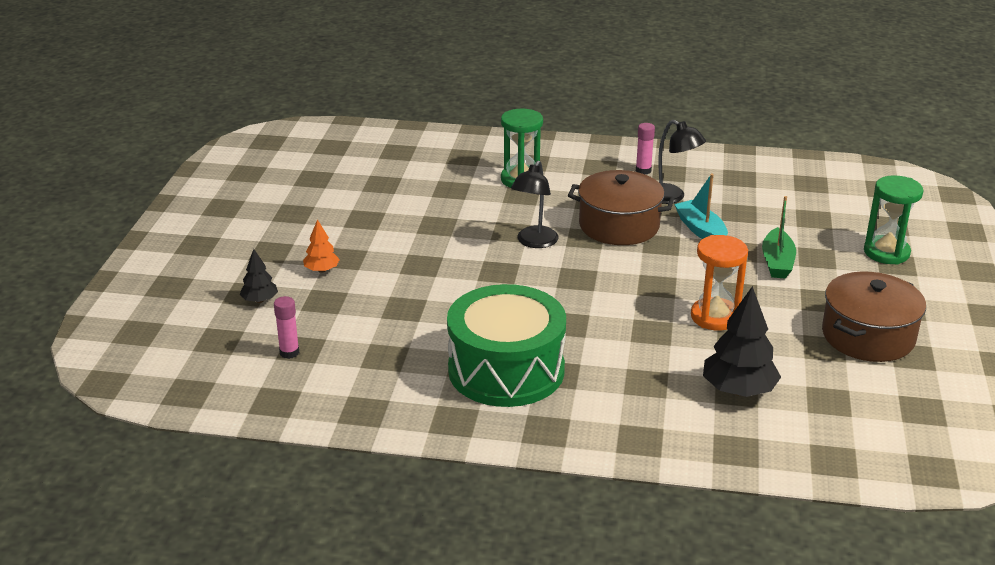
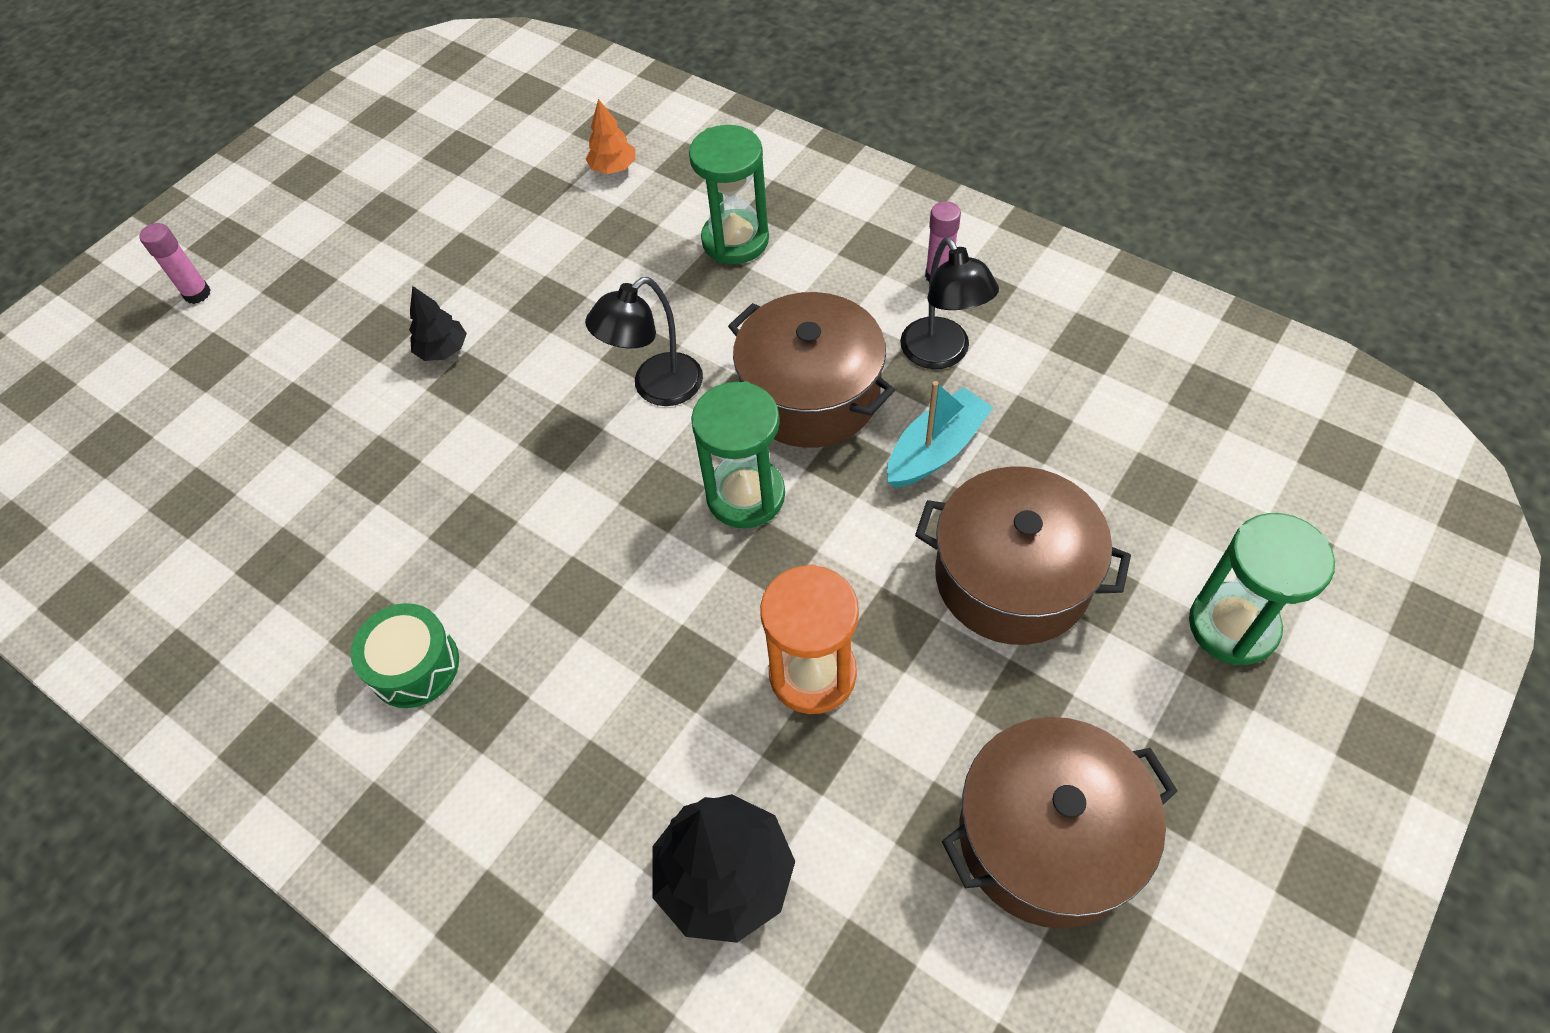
camera: 30 degrees right, 25 degrees up
black tree [240,249,278,303] -> black tree moved to [409,286,467,361]
pink glue stick [274,296,300,359] -> pink glue stick moved to [139,223,211,304]
orange tree [303,219,340,273] -> orange tree moved to [586,99,636,174]
green drum [447,284,566,407] -> green drum [351,603,459,708], size x0.46
turquoise boat [674,174,728,239] -> turquoise boat turned 45 degrees clockwise [887,381,994,488]
green boat [762,196,796,278] -> brown pot [915,467,1131,645]
none -> green hourglass [691,381,785,528]

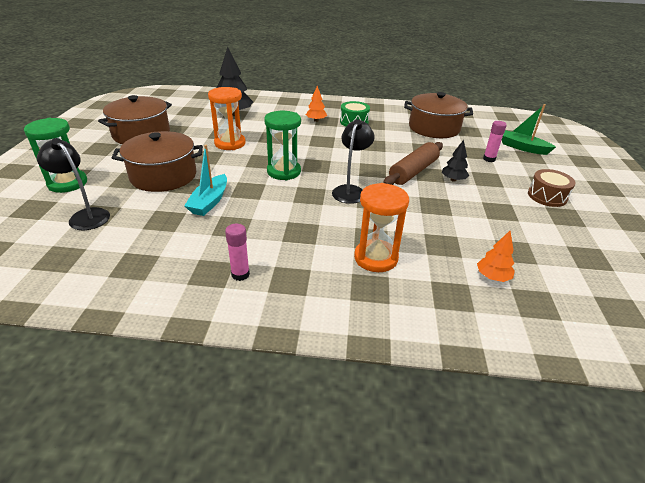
camera: 145 degrees right, 20 degrees down
pink glue stick [139,223,211,304] -> pink glue stick moved to [483,121,507,162]
green hourglass [689,125,769,264] -> orange hourglass [354,183,409,272]
brown pot [728,292,895,448] -> brown pot moved to [404,92,473,138]
black lamp [900,237,999,369] -> black lamp moved to [37,138,110,230]
none -> orange tree [306,86,327,122]
none -> brown rolling pin [383,142,443,185]
none -> green boat [502,104,556,155]
none -> brown drum [528,169,576,207]

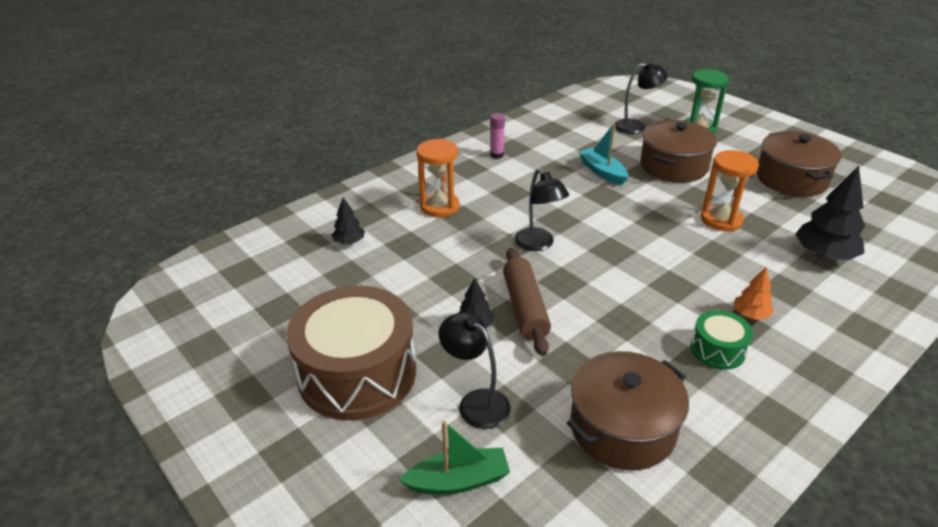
camera: 135 degrees right, 0 degrees up
green hourglass [264,111,301,180] -> none
orange tree [477,231,515,282] -> black tree [332,198,365,244]
pink glue stick [483,121,507,162] -> black lamp [439,312,511,429]
brown drum [528,169,576,207] -> brown drum [286,285,416,420], size x2.15

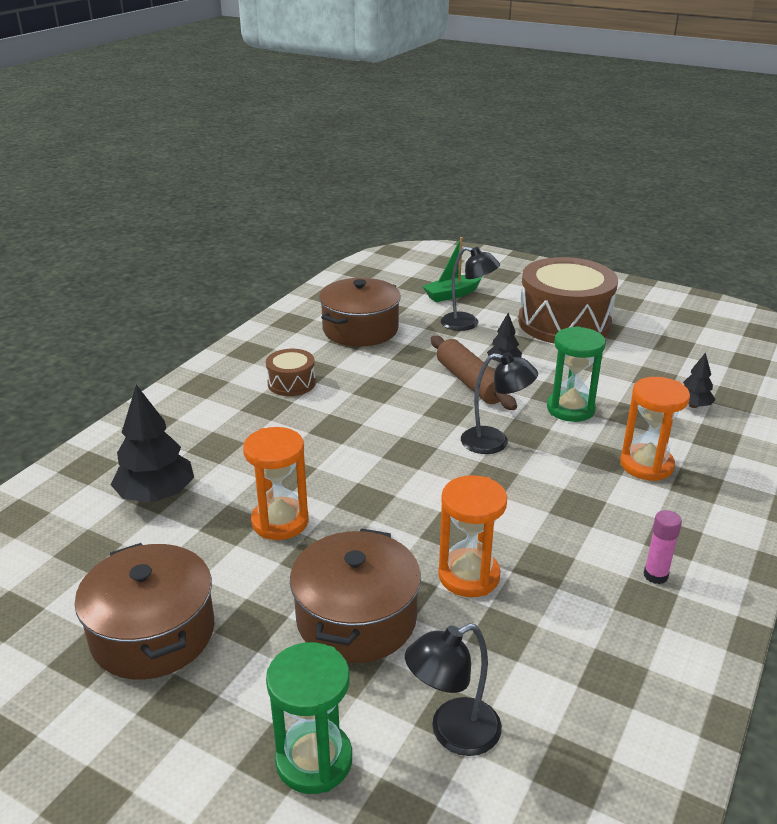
camera: 160 degrees right, 5 degrees down
black lamp [514,168,569,251] -> black lamp turned 150 degrees clockwise [461,352,538,454]
turquoise boat [579,123,628,185] -> orange hourglass [438,475,507,597]
green drum [690,310,753,370] -> brown drum [266,349,316,396]
orange tree [733,267,774,320] -> none
none -> green hourglass [547,326,606,422]

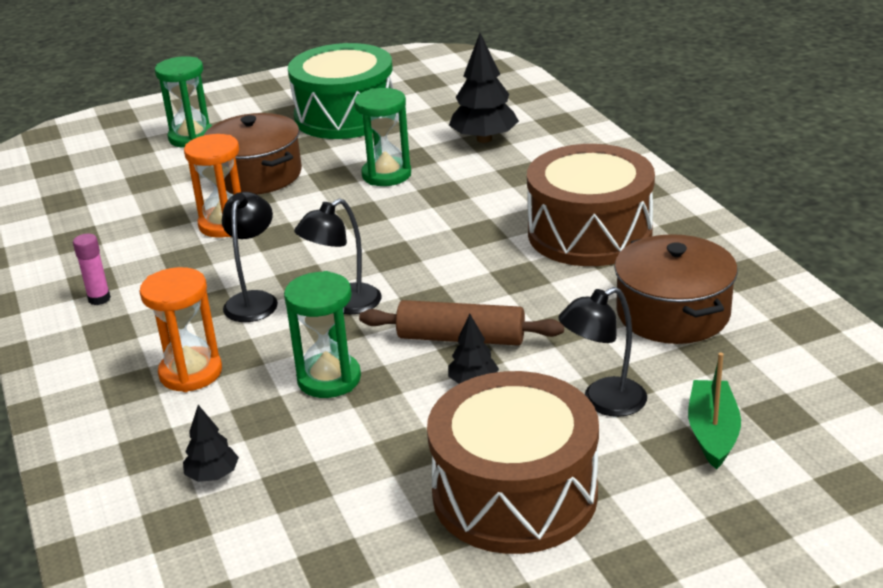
camera: 130 degrees right, 0 degrees up
brown pot [75,543,214,679] -> green drum [288,43,394,139]
orange hourglass [243,427,309,540] -> green hourglass [354,88,411,186]
brown drum [266,349,316,396] -> brown drum [527,144,655,266], size x2.15
black lamp [405,623,502,756] -> black lamp moved to [222,192,278,322]

